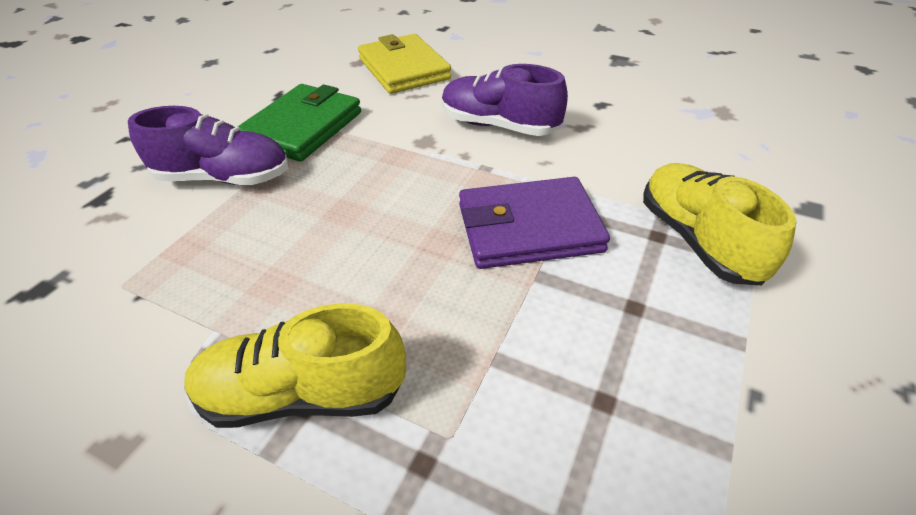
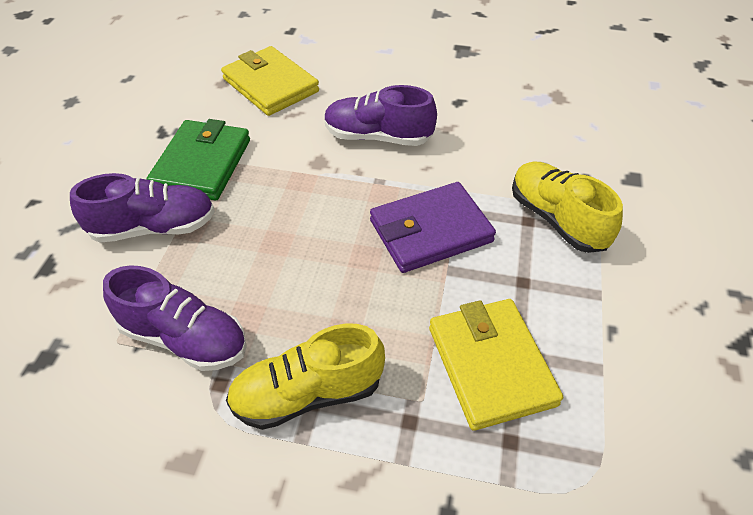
camera: 15 degrees left, 5 degrees up
none -> purple shoe [103,265,247,371]
none -> yellow wallet [429,299,563,431]

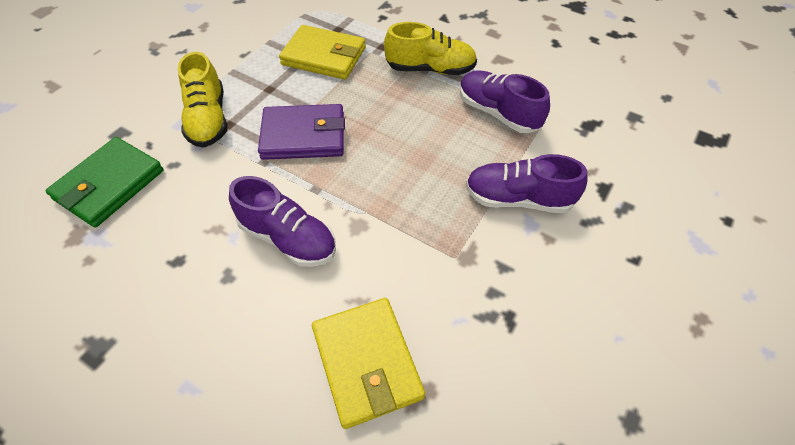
camera: 160 degrees left, 5 degrees up
green wallet [146,119,250,200] -> green wallet moved to [45,137,163,228]
yellow wallet [429,299,563,431] -> yellow wallet turned 75 degrees counterclockwise [279,25,366,80]

